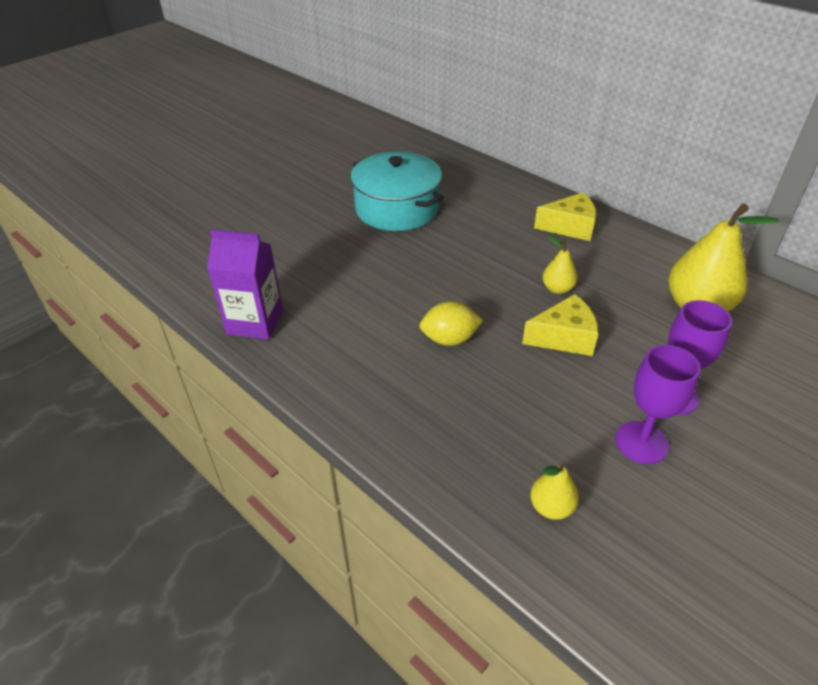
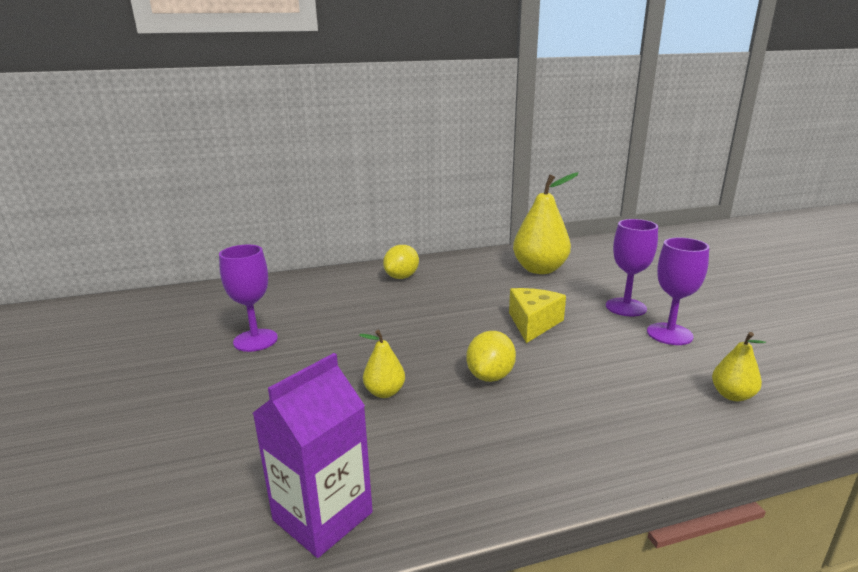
camera: 60 degrees left, 20 degrees down
turquoise pot [351,151,443,231] -> purple goblet [219,245,278,352]
yellow cheese [534,192,596,241] -> yellow lemon [383,245,419,279]
yellow pear [542,235,577,294] -> yellow pear moved to [359,330,405,398]

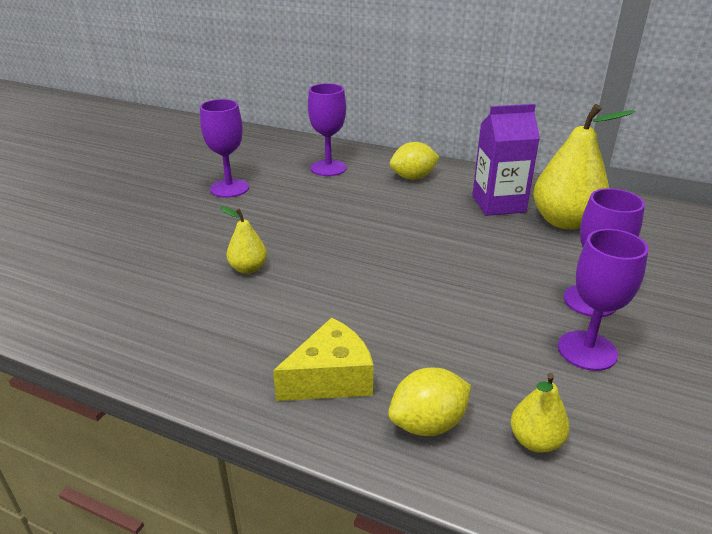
camera: 40 degrees right, 10 degrees up
purple carton [253,353,373,558] -> purple carton moved to [472,104,540,216]
yellow lemon [466,331,516,382] -> yellow lemon moved to [388,368,471,436]
yellow cheese [509,288,566,343] -> yellow cheese moved to [273,317,374,401]
none -> purple goblet [308,83,347,176]

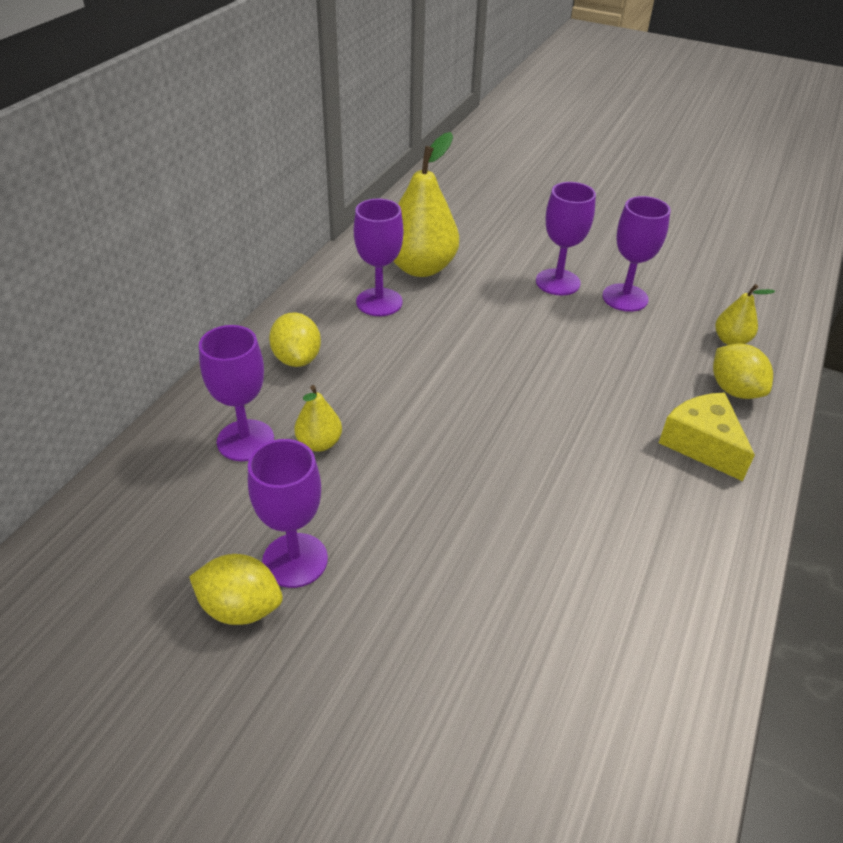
camera: 90 degrees left, 10 degrees up
yellow pear [220,206,267,274] -> yellow pear moved to [294,385,342,452]
purple carton [472,104,540,216] -> purple goblet [354,199,403,316]
none -> yellow lemon [189,554,283,625]

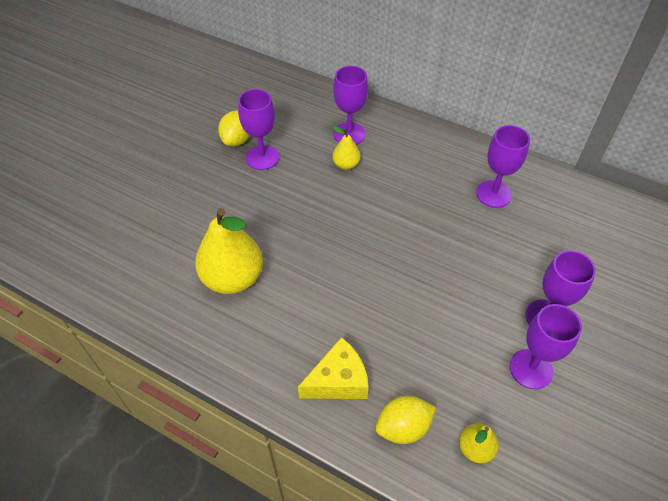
camera: 95 degrees right, 10 degrees up
yellow lemon [269,312,321,367] -> none
yellow pear [394,132,459,277] -> yellow pear moved to [195,208,263,294]

